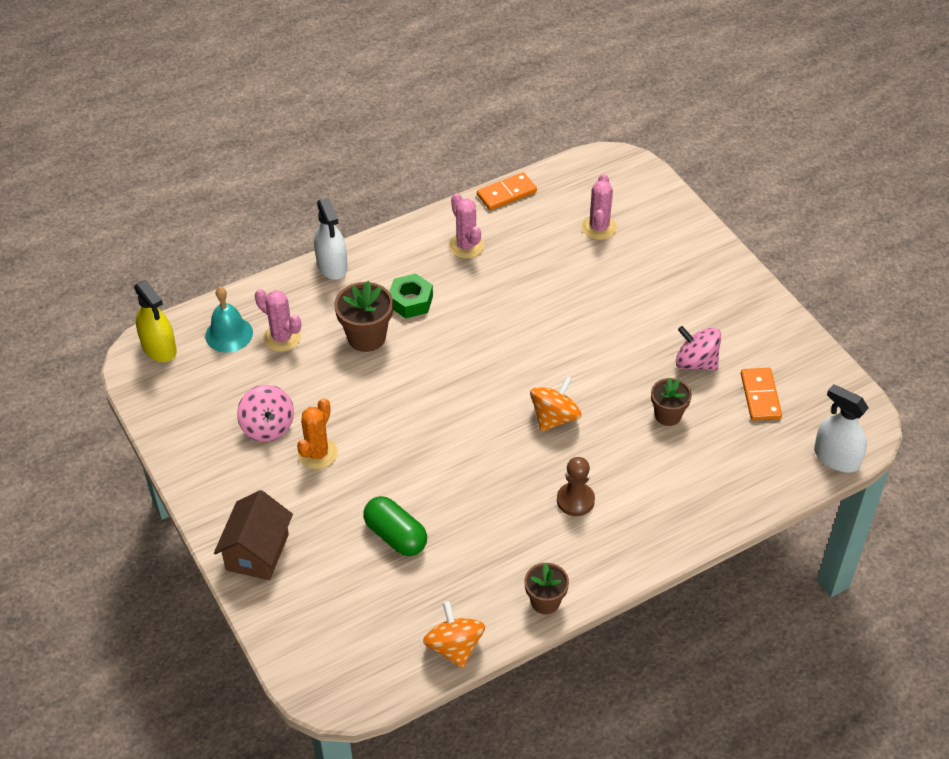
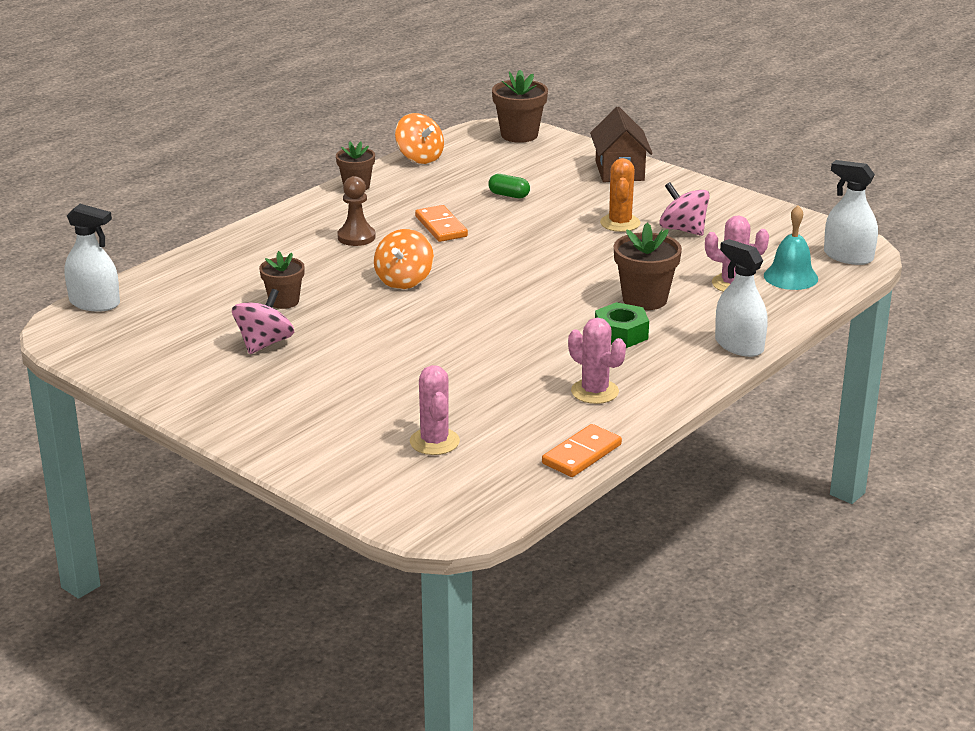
camera: 160 degrees right, 20 degrees down
yellow spray bottle [134,280,177,362] -> white spray bottle [824,160,878,265]
green capsule [363,496,427,556] -> green capsule [488,174,530,199], size x0.61
pink spinning top [676,326,721,371] -> pink spinning top turned 75 degrees counterclockwise [232,289,294,354]
orange domino [741,368,782,420] -> orange domino moved to [415,205,468,242]
none -> brown flower pot [492,70,548,143]

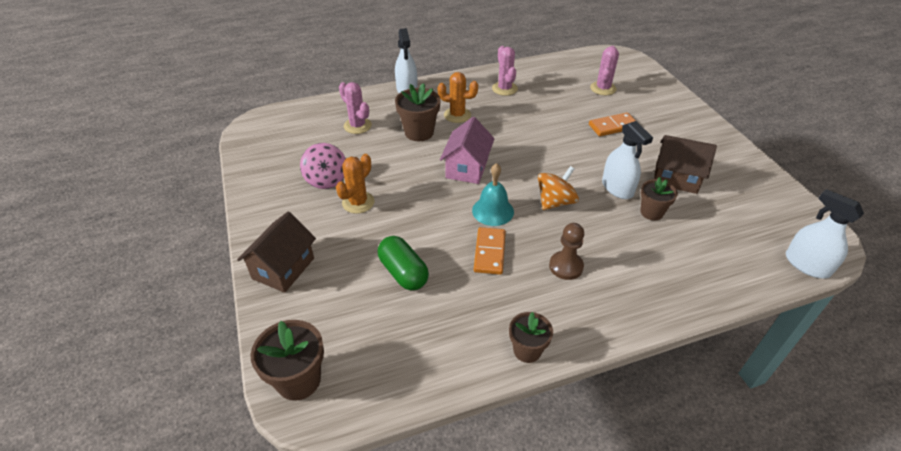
camera: 150 degrees left, 15 degrees up
pink spinning top [232,289,294,354] -> brown house [654,135,717,194]
orange spinning top [395,113,444,164] -> none
green capsule [488,174,530,199] -> green capsule [378,236,429,290], size x1.63
orange domino [542,424,622,477] -> orange domino moved to [589,112,636,136]
green nut [595,302,649,348] -> orange cactus [438,72,478,123]
turquoise bell [764,205,818,290] -> turquoise bell moved to [472,163,514,226]
white spray bottle [824,160,878,265] -> white spray bottle moved to [602,121,653,199]
none -> pink house [440,117,495,184]

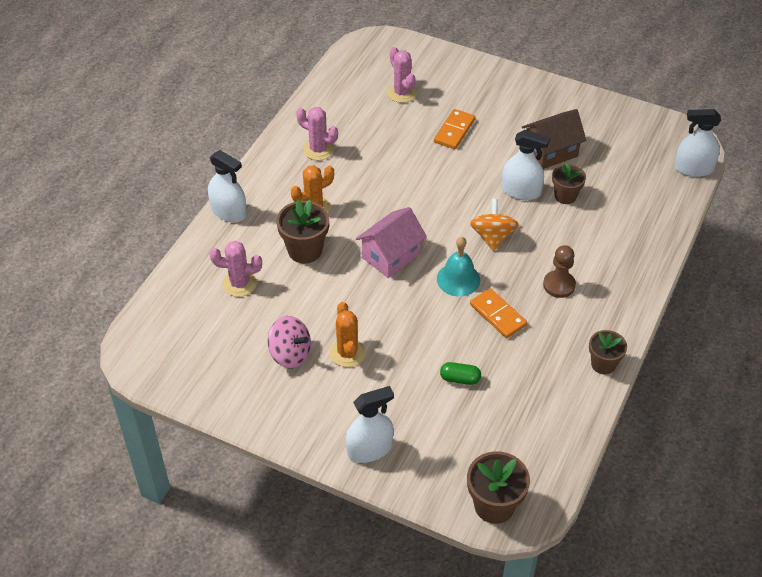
camera: 45 degrees left, 5 degrees up
brown house [237,212,316,293] -> white spray bottle [346,386,394,463]
green capsule [378,236,429,290] -> green capsule [440,362,481,385], size x0.61
pink house [440,117,495,184] -> pink house turned 75 degrees clockwise [356,207,427,278]

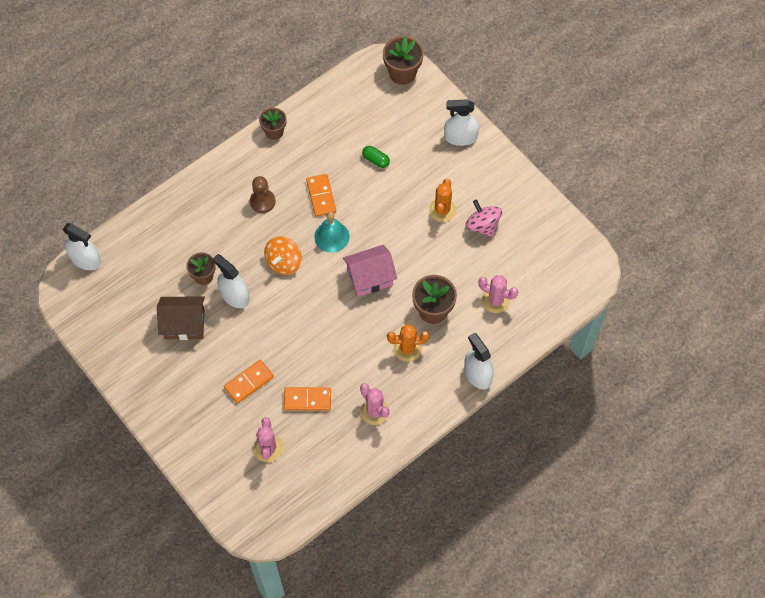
camera: 155 degrees left, 15 degrees up
none -> orange domino [284,387,331,411]

